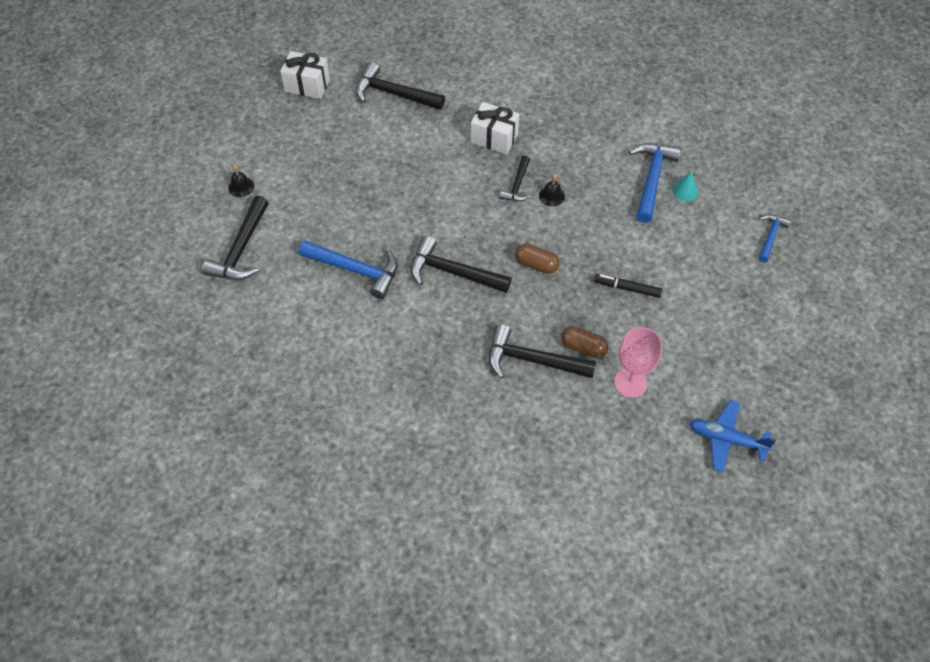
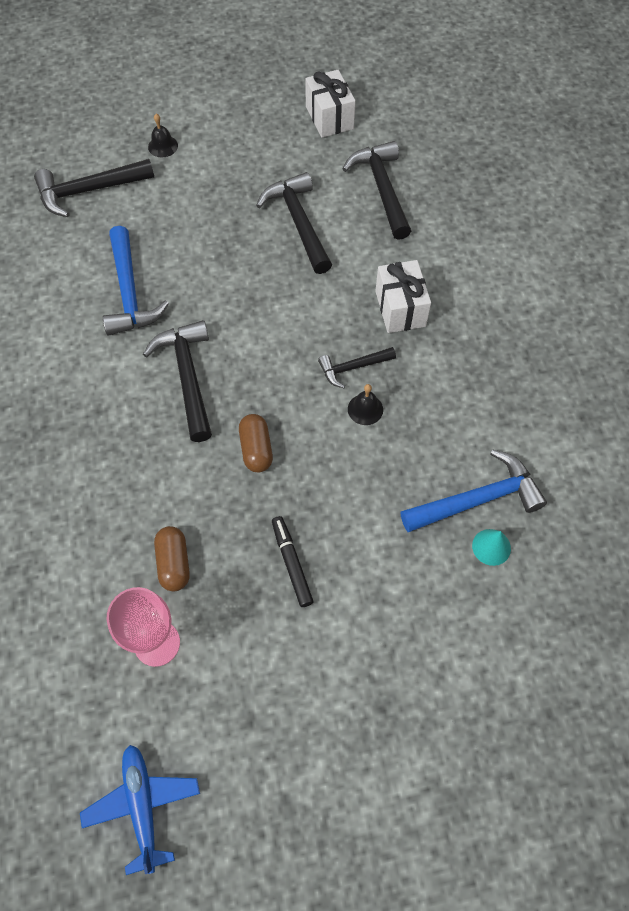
camera: 55 degrees right, 5 degrees up
black hammer [489,324,596,379] -> black hammer moved to [256,172,332,274]
blue hammer [758,214,791,262] -> none

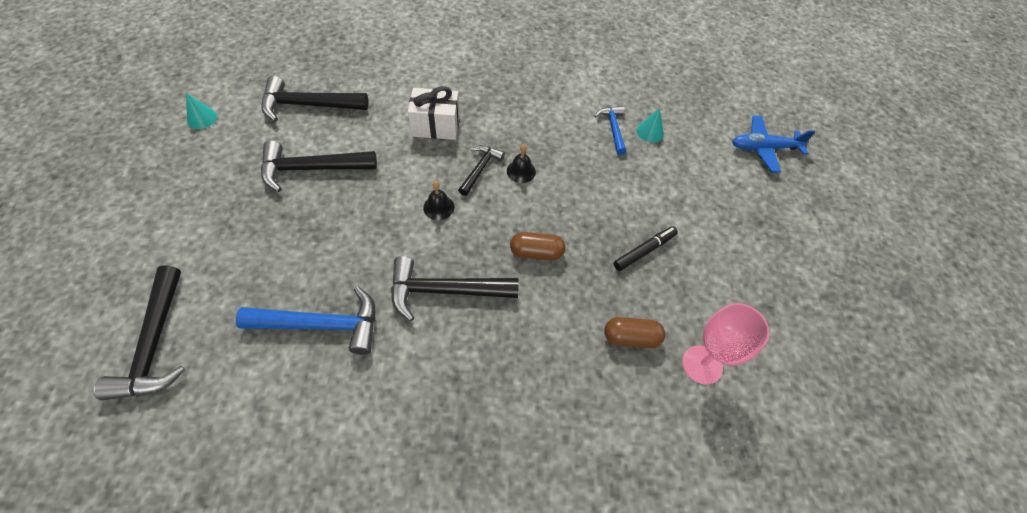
camera: 80 degrees left, 5 degrees down
blue plane [80,745,200,875] -> blue plane moved to [732,116,815,173]
black bell [148,114,178,157] -> black bell moved to [423,181,454,220]
black marker [272,516,313,607] -> black marker turned 150 degrees clockwise [614,226,678,271]
white gift [305,70,356,138] -> turquoise cone [186,93,217,129]
black hammer [318,347,396,388] -> black hammer turned 150 degrees counterclockwise [458,145,505,196]
blue hammer [401,449,547,532] -> blue hammer [595,106,626,155], size x0.58

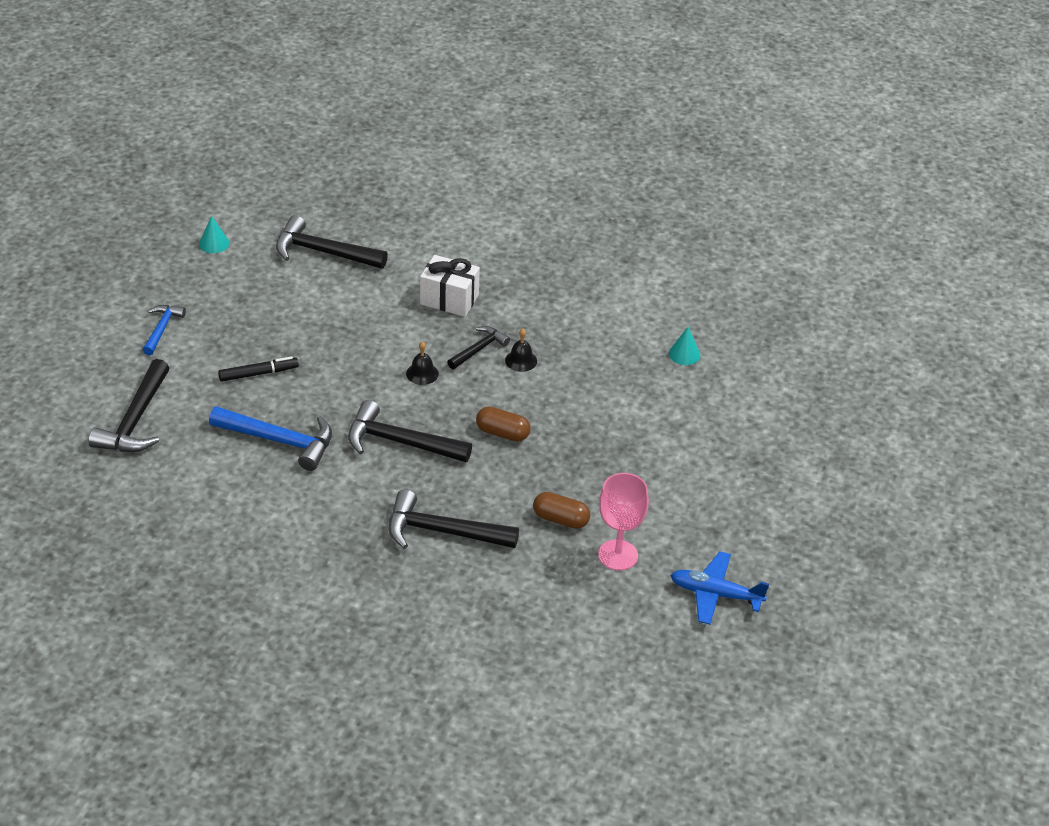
camera: 20 degrees right, 15 degrees down
black hammer [261,140,377,192] -> black hammer moved to [389,490,519,549]
blue hammer [595,106,626,155] -> blue hammer moved to [143,305,186,355]
black marker [614,226,678,271] -> black marker moved to [218,356,299,382]
blue plane [732,116,815,173] -> blue plane moved to [670,551,769,625]

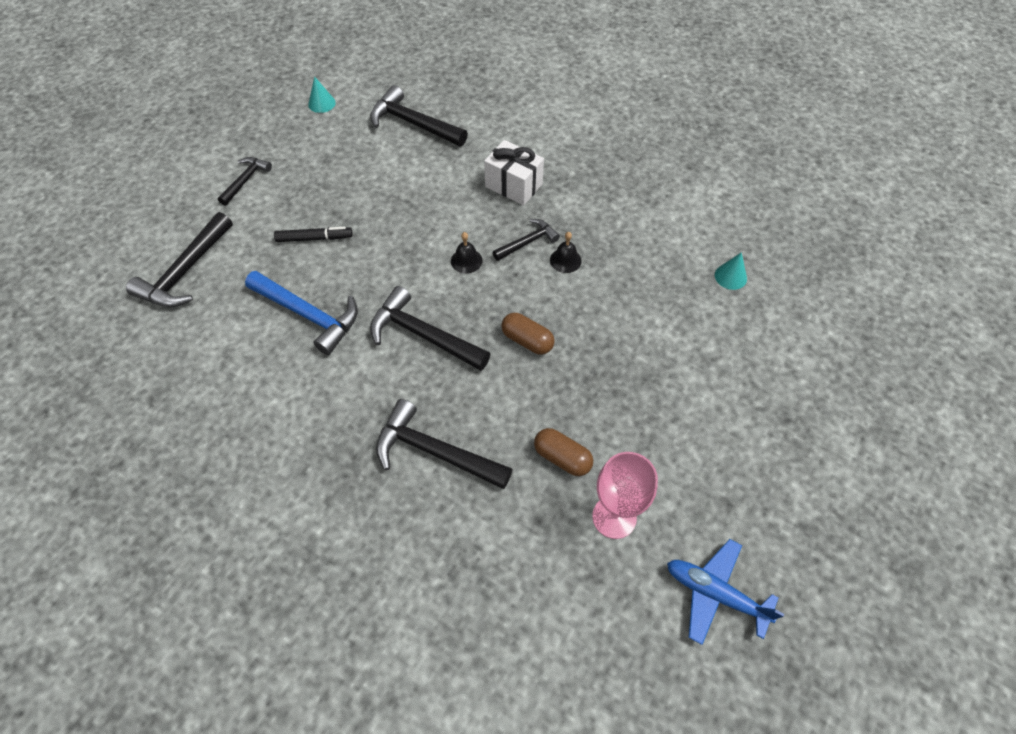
camera: 15 degrees right, 15 degrees up
blue hammer [143,305,186,355] -> black hammer [218,157,272,206]

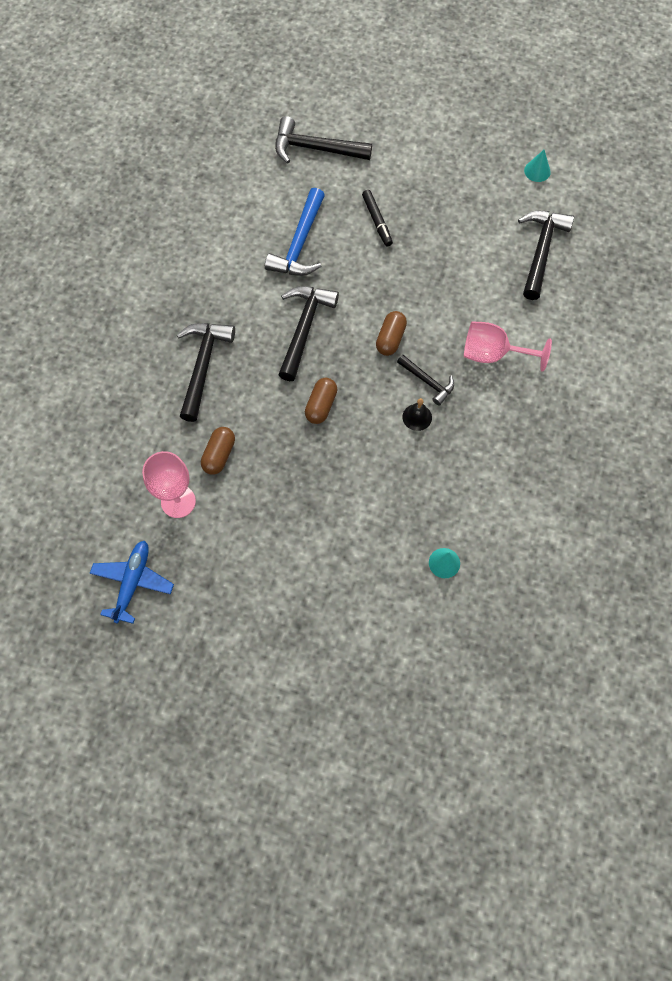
camera: 75 degrees right, 10 degrees up
black hammer [218,157,272,206] -> none
black bell [451,232,482,274] -> brown capsule [376,311,407,356]
white gift [484,140,544,205] -> pink goblet [464,321,552,372]

